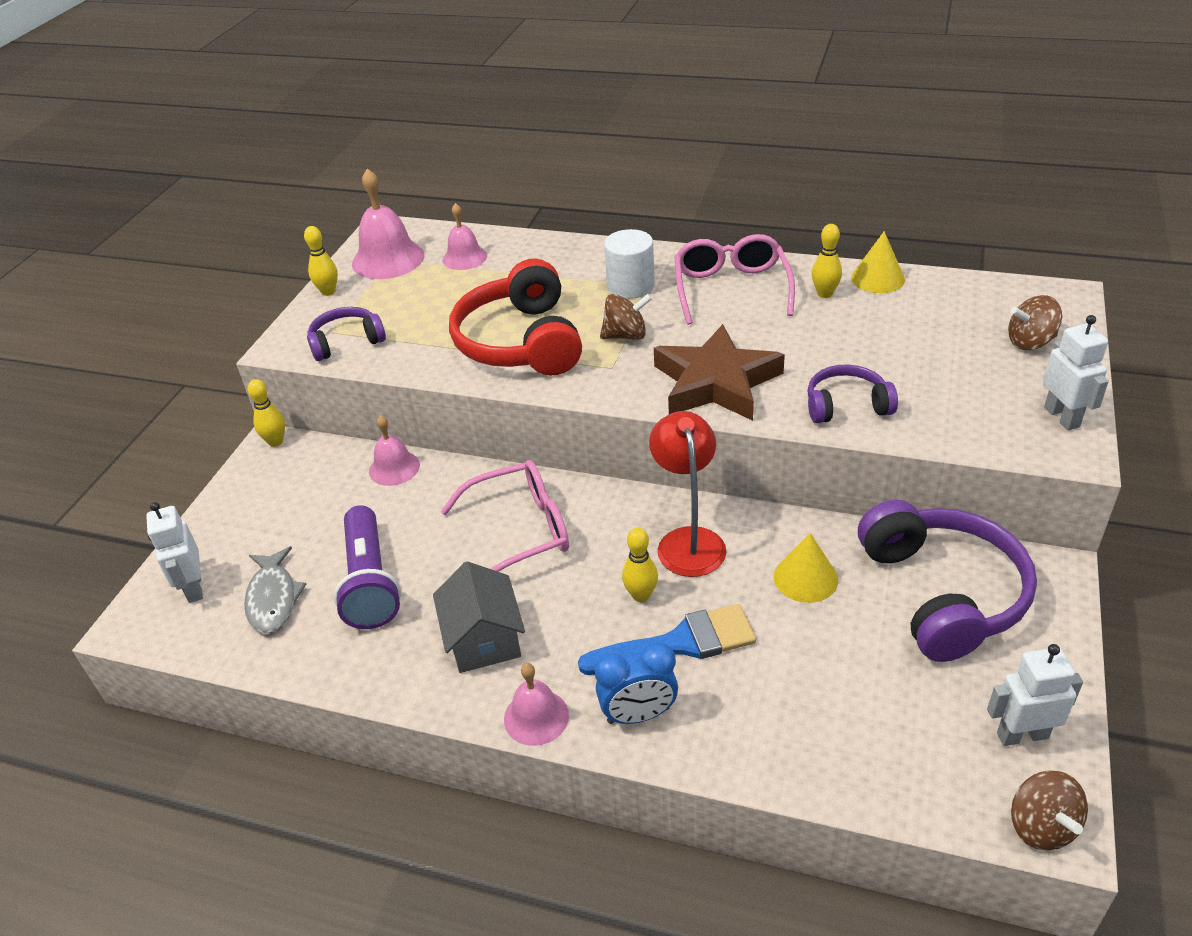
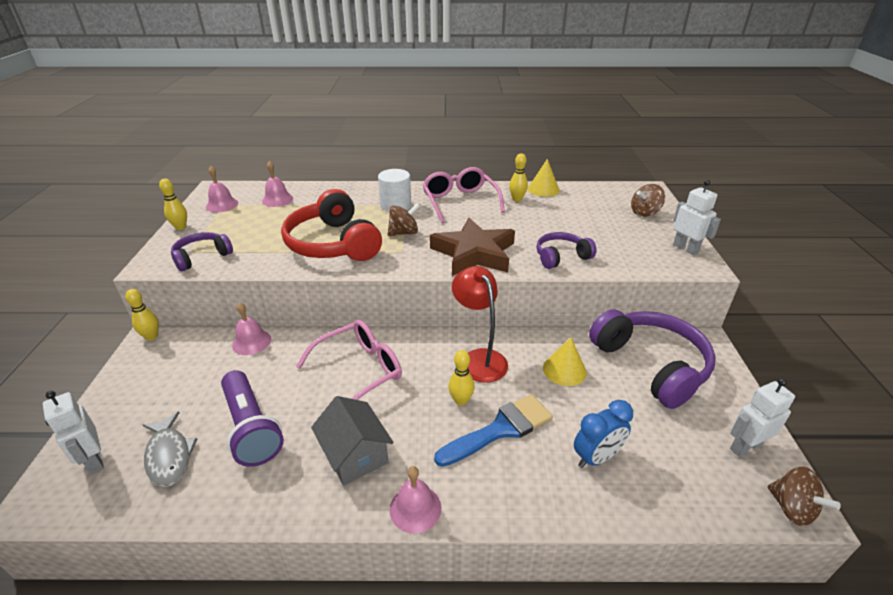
camera: 20 degrees left, 5 degrees down
pink bell [352,169,424,279] -> pink bell [206,166,238,212], size x0.61
blue clock [595,642,678,724] -> blue clock moved to [574,400,633,468]

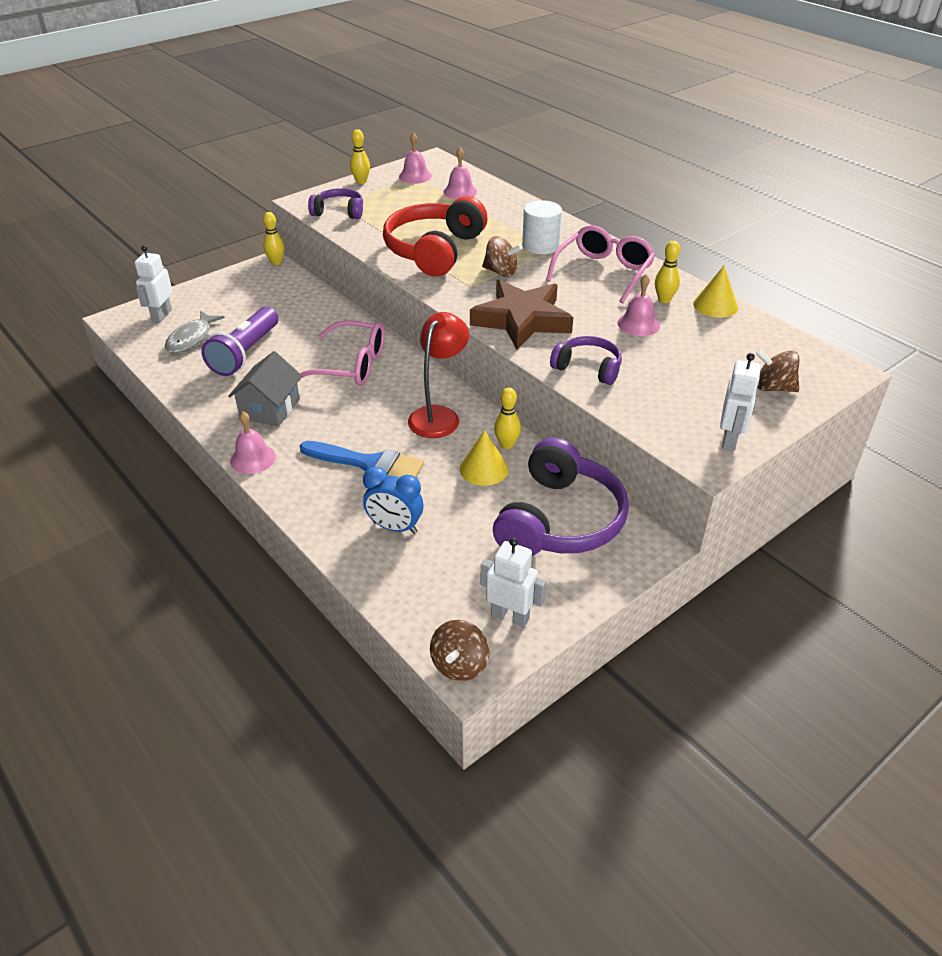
camera: 50 degrees right, 5 degrees up
pink bell [232,302,271,355] -> pink bell moved to [618,274,660,336]
yellow bowling pin [448,350,475,406] -> yellow bowling pin moved to [494,388,521,449]

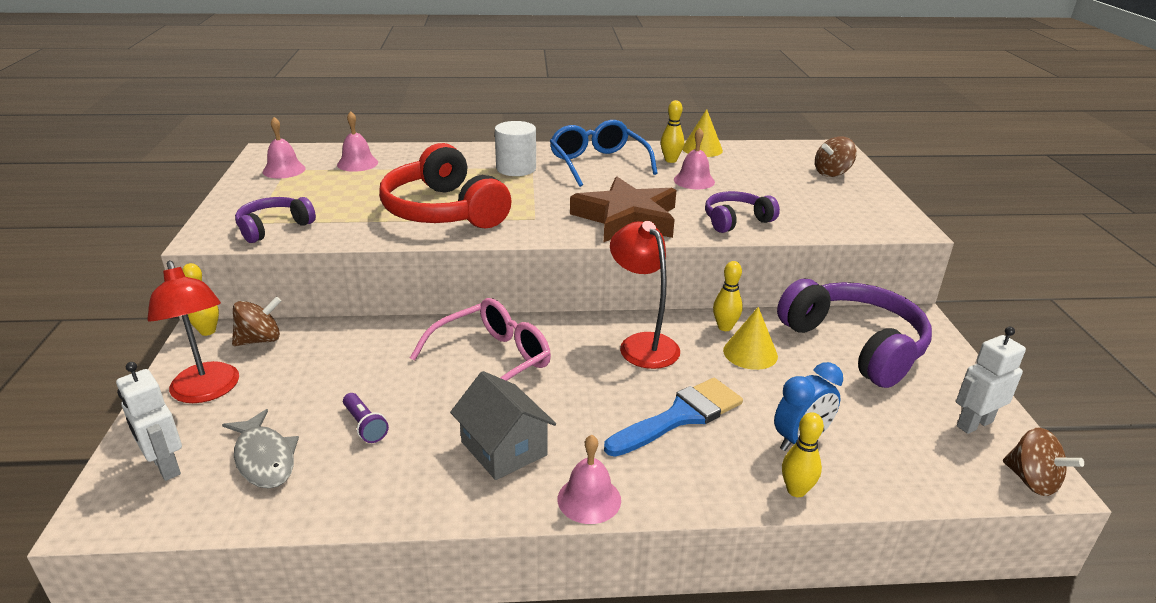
camera: 55 degrees left, 10 degrees down
purple flashlight [201,307,278,376] -> purple flashlight [343,393,389,443], size x0.48
yellow bowling pin [350,129,370,184] -> yellow bowling pin moved to [782,412,824,497]
brown spinning top [482,236,523,277] -> brown spinning top moved to [232,296,281,346]
pink glasses [546,225,655,303] -> blue glasses [550,120,658,187]
white robot [720,353,761,451] -> none
none -> red lamp [147,261,239,403]

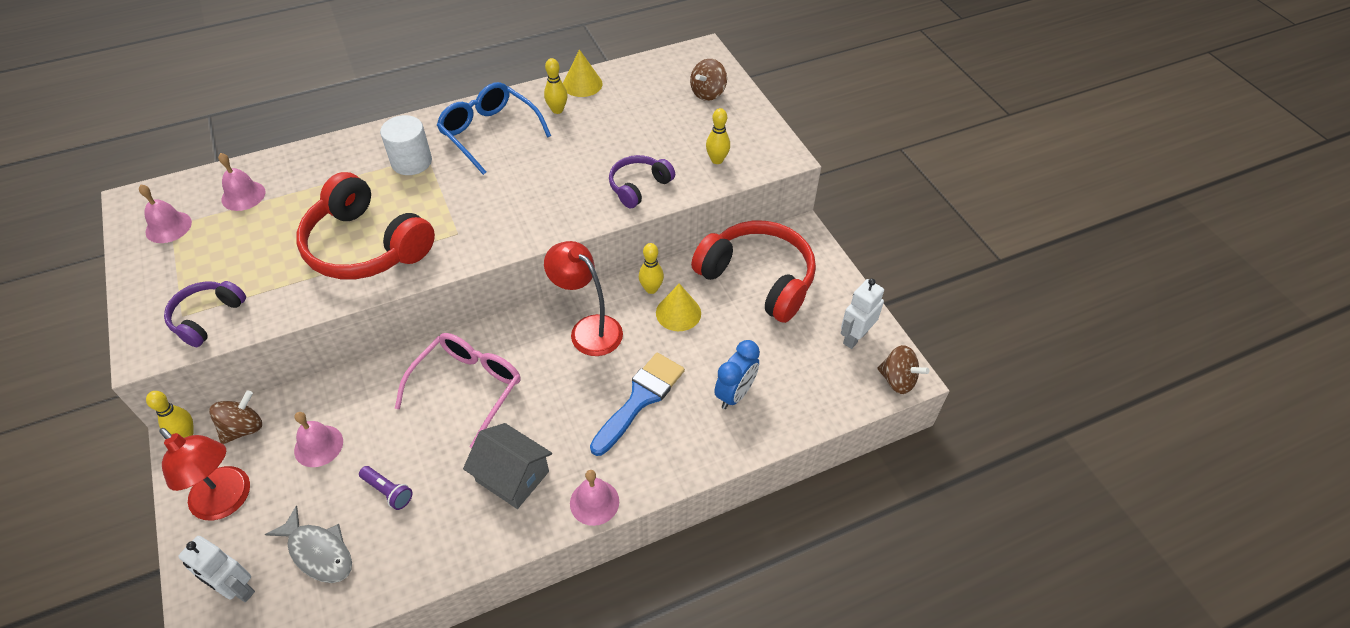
camera: 20 degrees left, 20 degrees up
brown star [570,176,677,242] -> none
pink bell [674,128,715,189] -> pink bell moved to [294,412,343,467]
purple headphones [777,278,932,388] -> red headphones [691,221,816,323]
yellow bowling pin [782,412,824,497] -> yellow bowling pin moved to [706,108,730,164]

